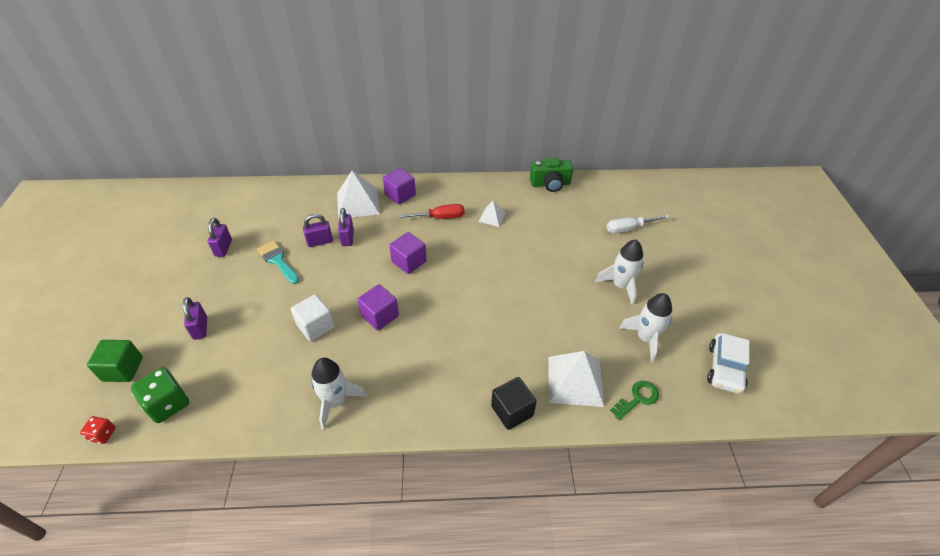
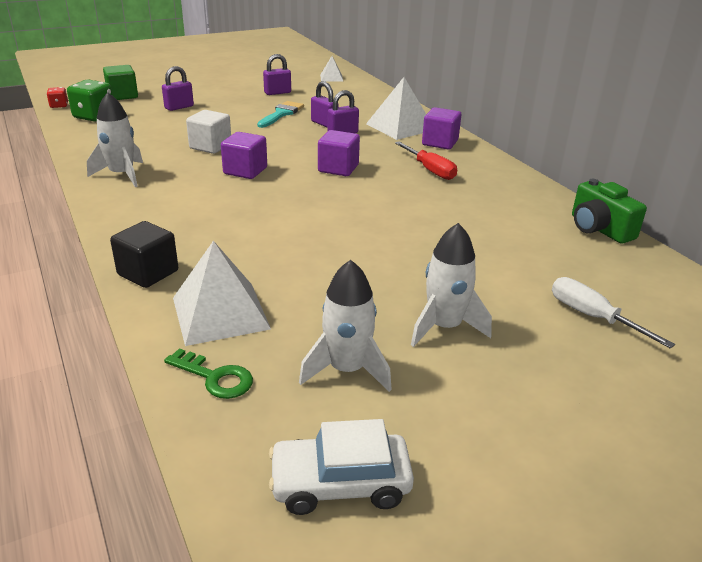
camera: 65 degrees right, 15 degrees down
white pyramid [478,201,506,227] -> white pyramid moved to [320,56,343,82]

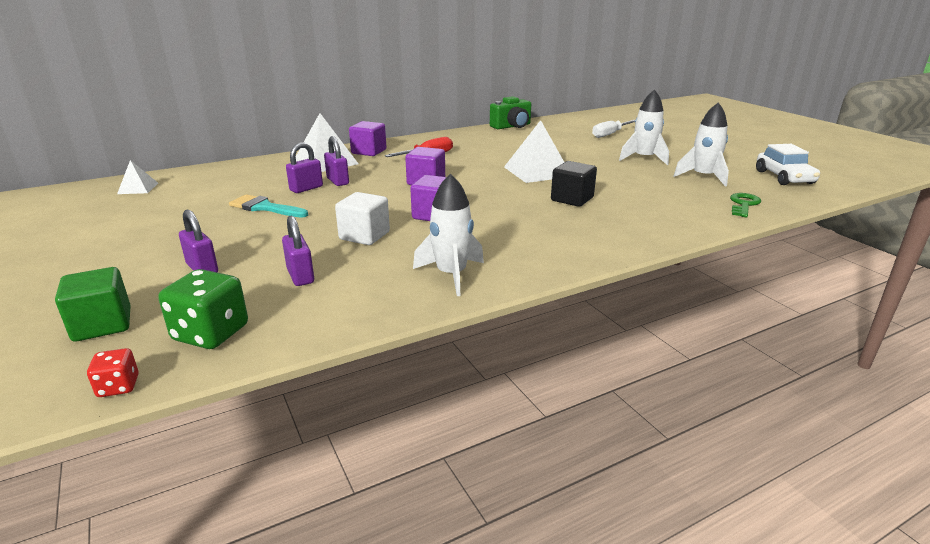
camera: 90 degrees left, 5 degrees down
black cube [110,221,178,288] -> black cube moved to [551,161,597,207]
white pyramid [173,241,271,346] -> white pyramid moved to [504,120,564,183]
purple padlock [263,54,291,95] -> purple padlock moved to [282,216,314,286]

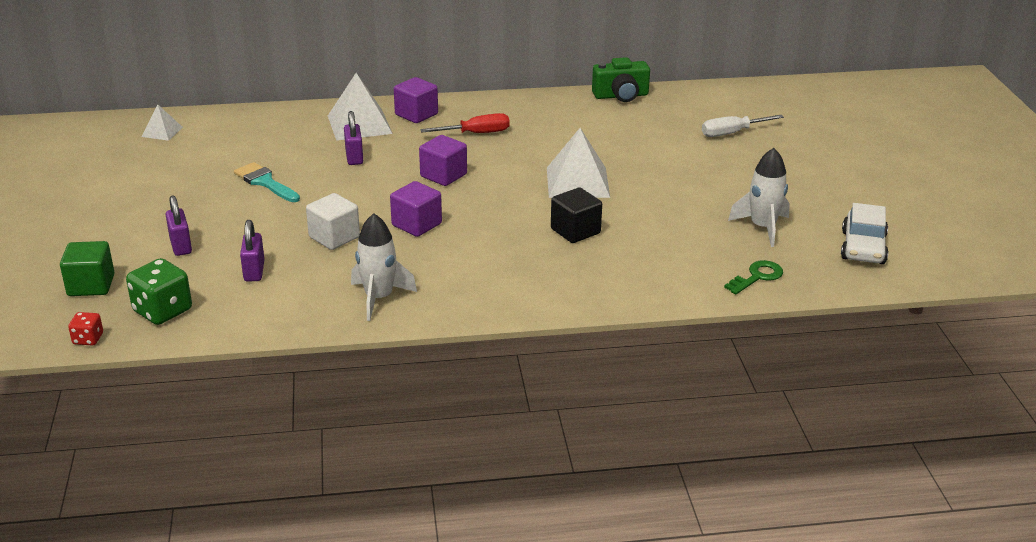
camera: 20 degrees right, 5 degrees up
purple padlock [286,142,323,193] -> none
white rocket [619,89,669,165] -> none

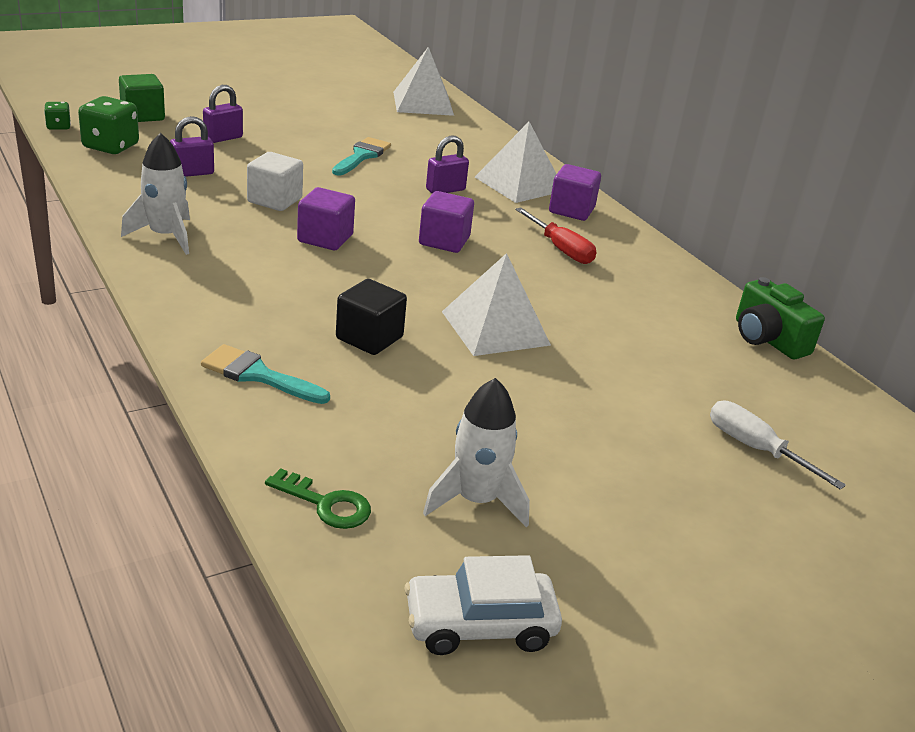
camera: 65 degrees right, 0 degrees up
red dice [68,312,103,346] -> green dice [44,102,71,130]
white pyramid [141,105,183,141] -> white pyramid [393,47,454,116], size x1.88
none -> turquoise brush [201,344,330,404]

